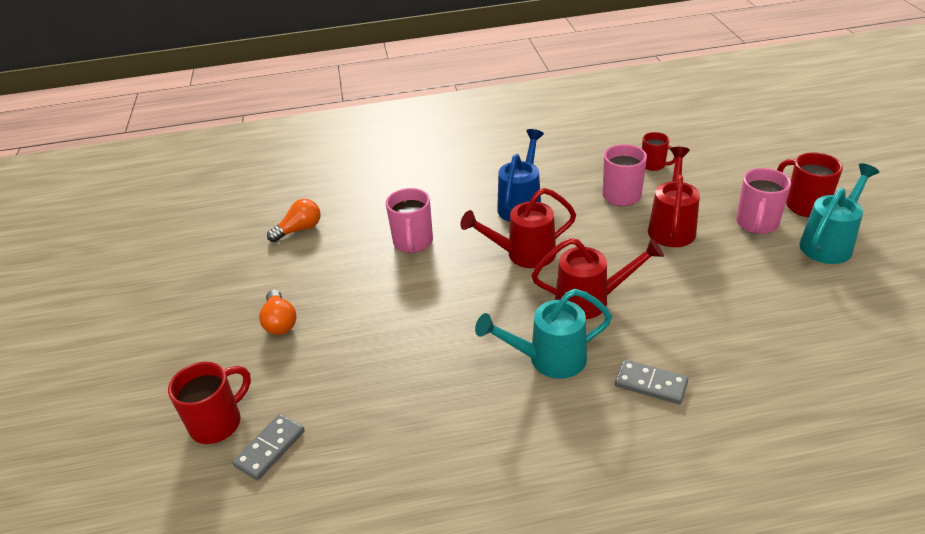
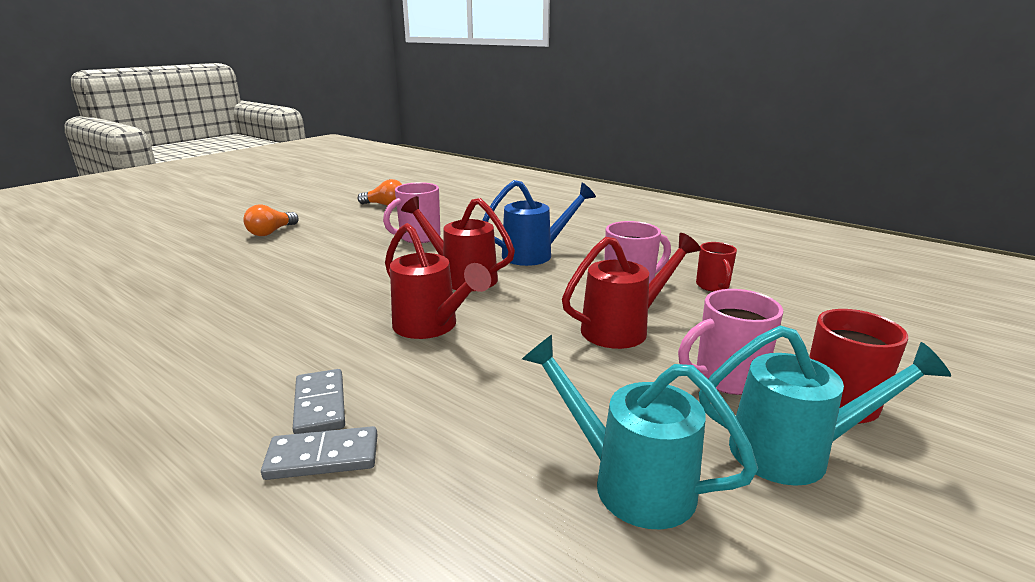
camera: 45 degrees right, 15 degrees down
red mug [168,362,251,444] -> none
grey domino [232,414,305,480] -> grey domino moved to [261,426,378,480]
turquoise watering can [475,289,612,379] -> turquoise watering can moved to [522,335,758,529]

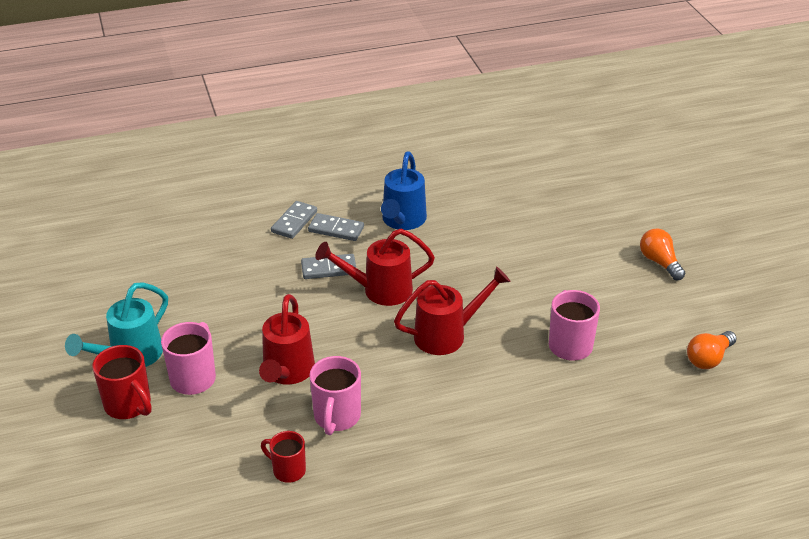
camera: 125 degrees right, 15 degrees up
blue watering can [482,180,596,266] -> blue watering can moved to [381,151,427,230]
turquoise watering can [522,335,758,529] -> none
none -> grey domino [301,254,356,279]

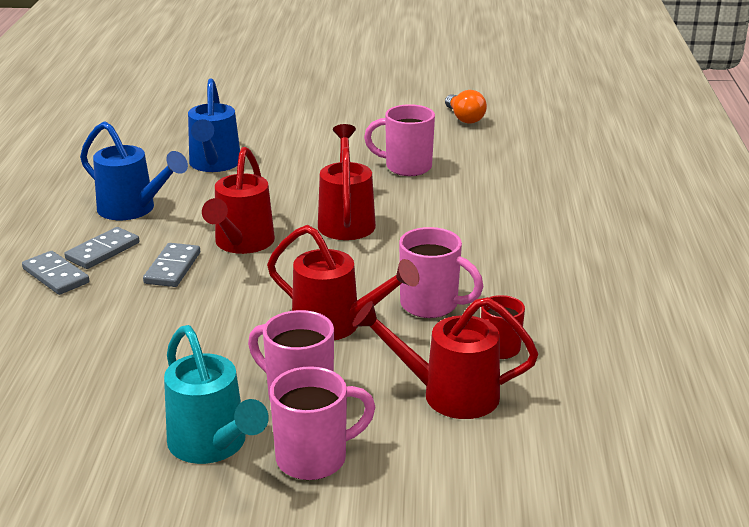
camera: 70 degrees left, 10 degrees down
red mug [92,345,152,419] -> pink mug [270,366,375,480]
orange light bulb [640,228,685,280] -> none
none -> blue watering can [188,78,240,172]
none -> red watering can [353,297,538,419]

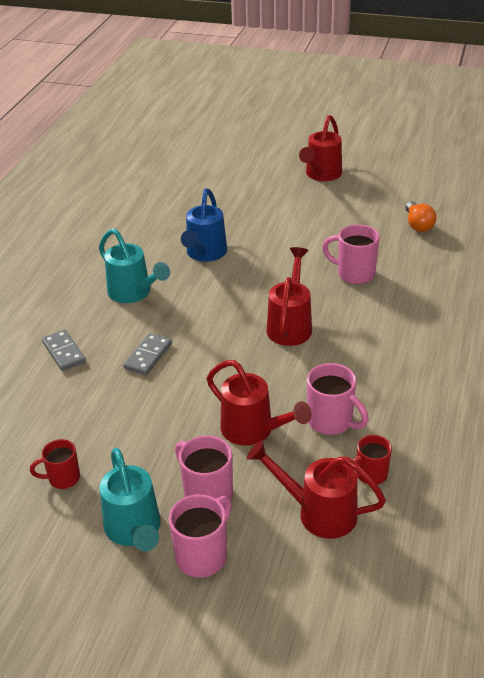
camera: 15 degrees right, 10 degrees up
grey domino [65,227,139,269] -> none
blue watering can [80,121,188,220] -> turquoise watering can [99,228,170,303]
red watering can [202,147,275,254] -> red watering can moved to [299,115,342,181]
pink mug [270,366,375,480] -> pink mug turned 45 degrees counterclockwise [169,494,232,578]
none -> red mug [30,439,80,489]

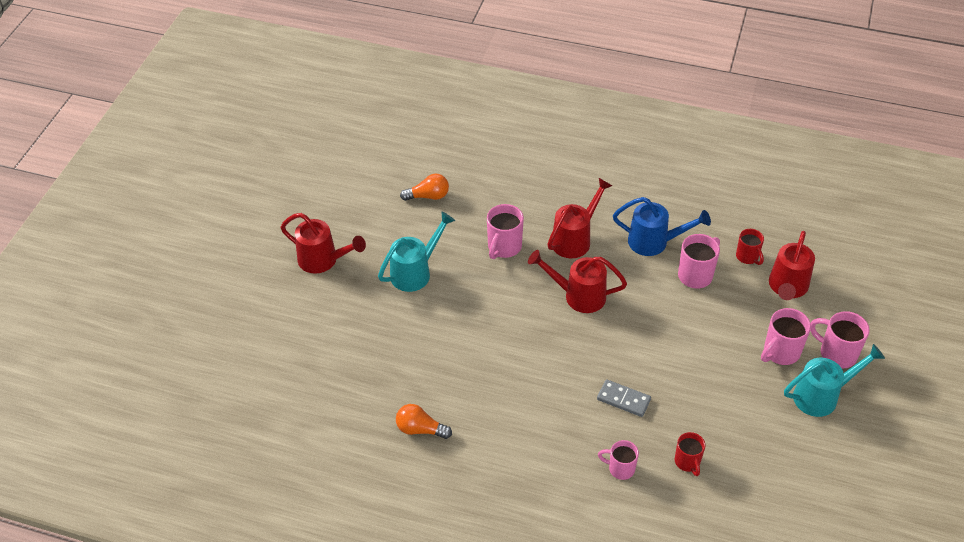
camera: 90 degrees left, 10 degrees up
red mug [30,439,80,489] -> red mug moved to [675,432,705,476]
grey domino [42,330,86,371] -> pink mug [598,440,639,480]
turquoise watering can [99,228,170,303] -> turquoise watering can moved to [378,212,455,292]
blue watering can [181,188,227,262] -> blue watering can moved to [613,197,711,256]
red watering can [207,360,312,446] -> red watering can moved to [548,178,612,258]
none -> orange light bulb [396,404,452,439]

